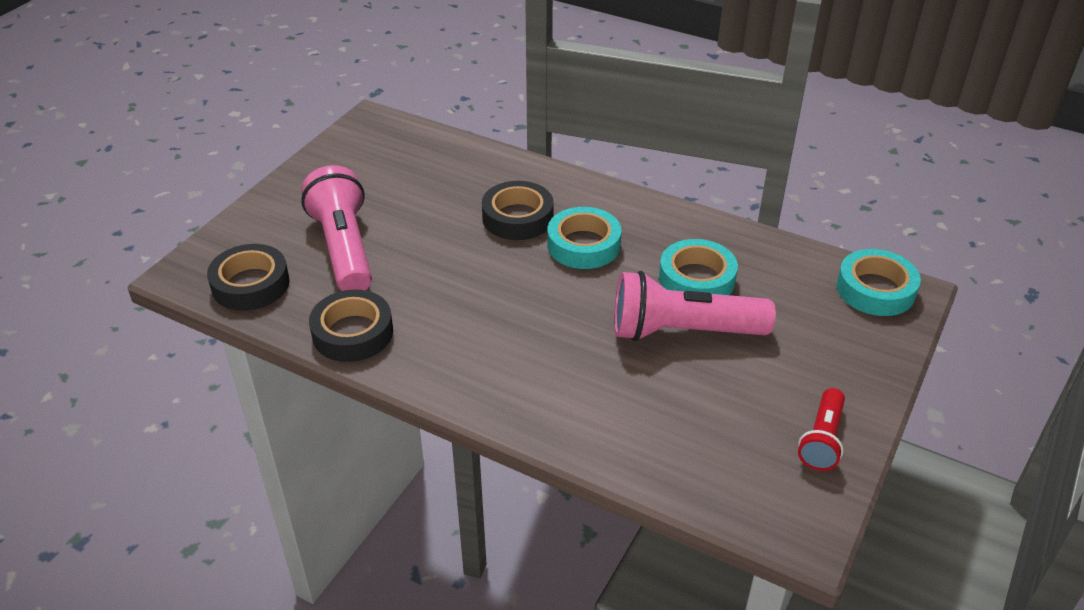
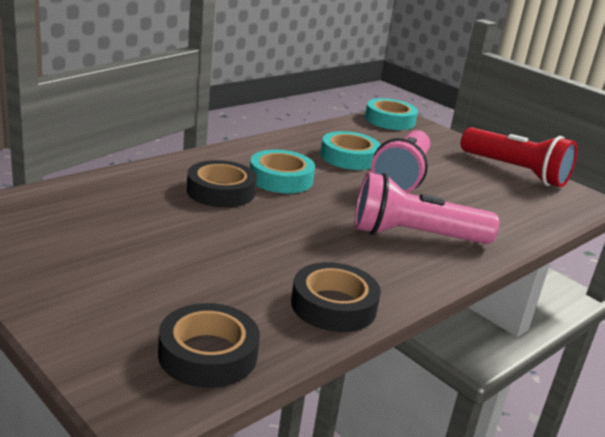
camera: 75 degrees left, 15 degrees down
pink flashlight [301,165,372,291] -> pink flashlight moved to [354,172,499,244]
red flashlight [798,388,845,471] -> red flashlight [461,127,578,187], size x1.80

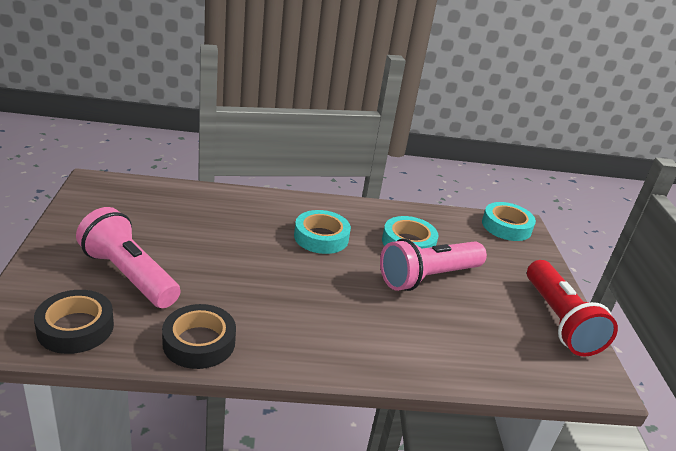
camera: 40 degrees right, 5 degrees up
black tape [187,160,257,208] -> none
pink flashlight [354,172,499,244] -> pink flashlight moved to [76,207,180,308]

